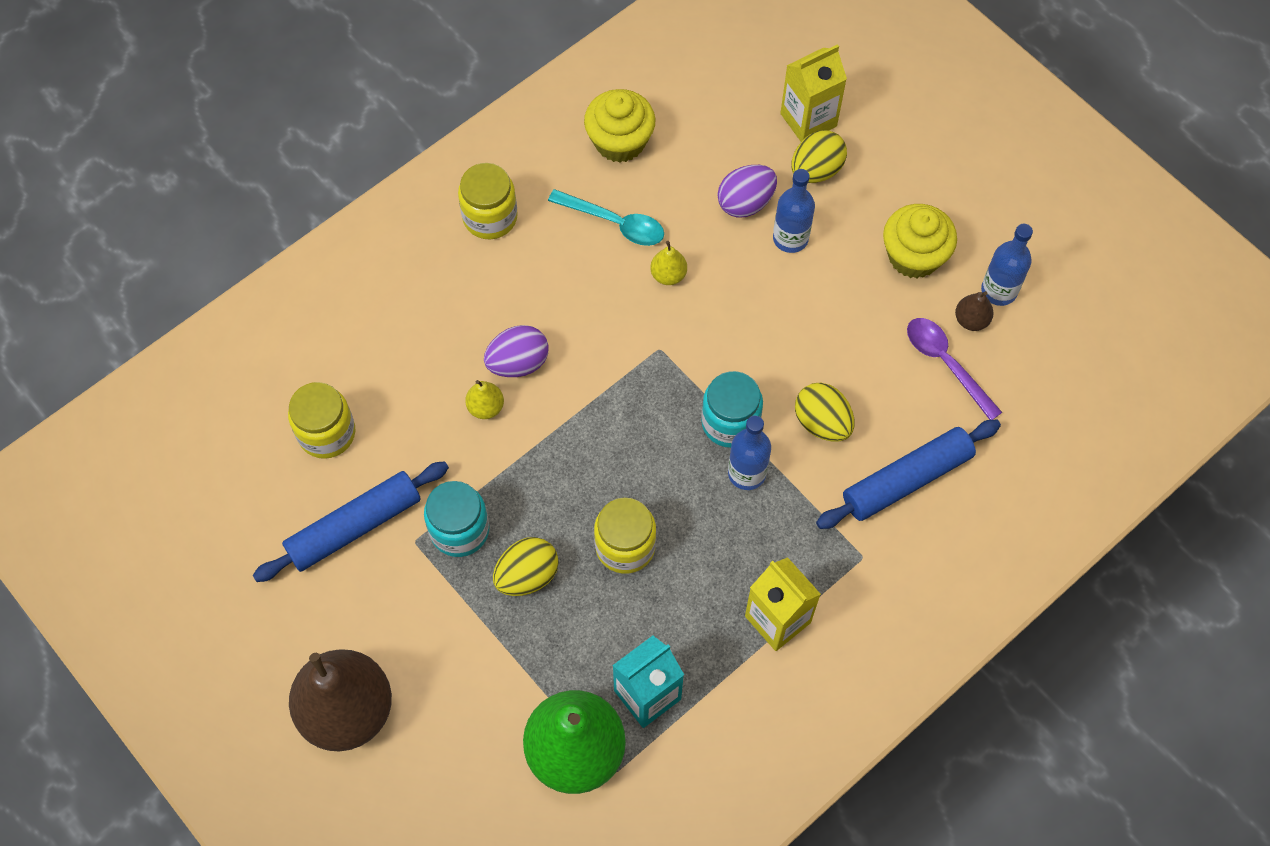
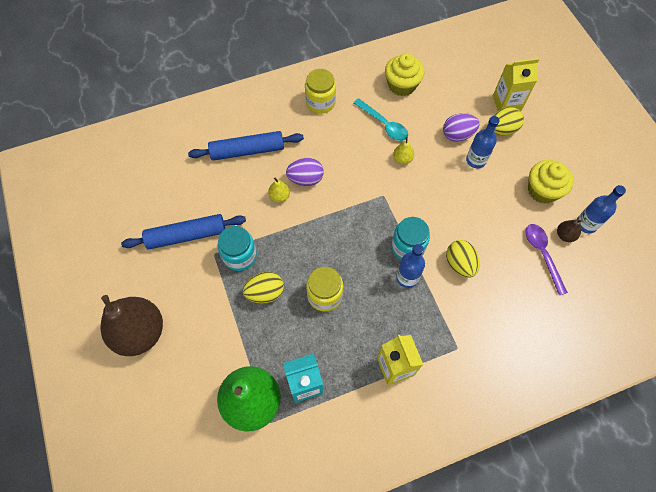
camera: 20 degrees right, 0 degrees up
yellow jar [288,382,355,459] -> none
blue rolling pin [816,420,1001,529] -> blue rolling pin moved to [188,131,304,161]

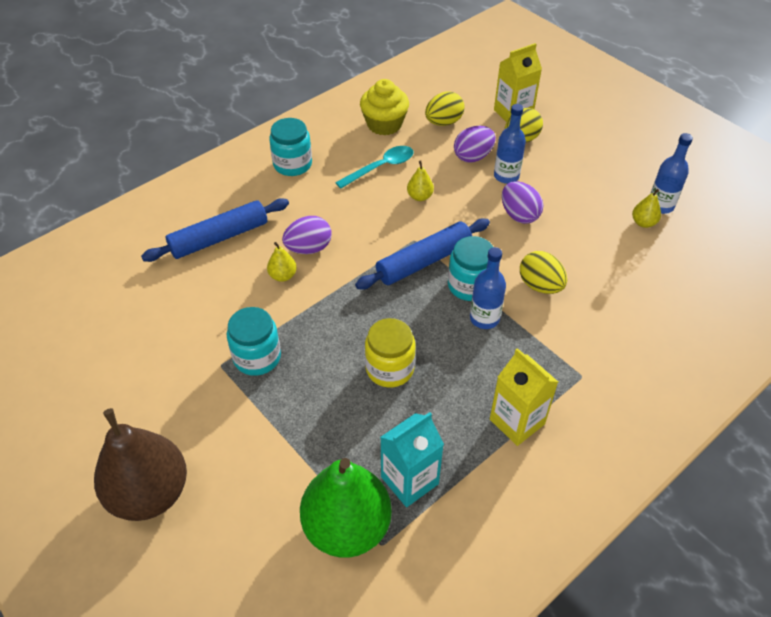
camera: 20 degrees left, 15 degrees down
blue rolling pin [121,214,246,249] -> blue rolling pin moved to [355,219,490,289]
yellow egg [243,272,284,304] -> yellow egg moved to [425,91,464,126]
yellow jar [305,69,336,114] -> turquoise jar [269,118,312,176]
turquoise spoon [353,98,408,141] -> turquoise spoon turned 60 degrees counterclockwise [335,146,413,189]
purple spoon [525,224,568,295] -> none
yellow cupcake [528,160,573,204] -> none
brown pear [557,220,583,242] -> yellow pear [632,189,661,228]
none -> purple egg [502,181,543,224]

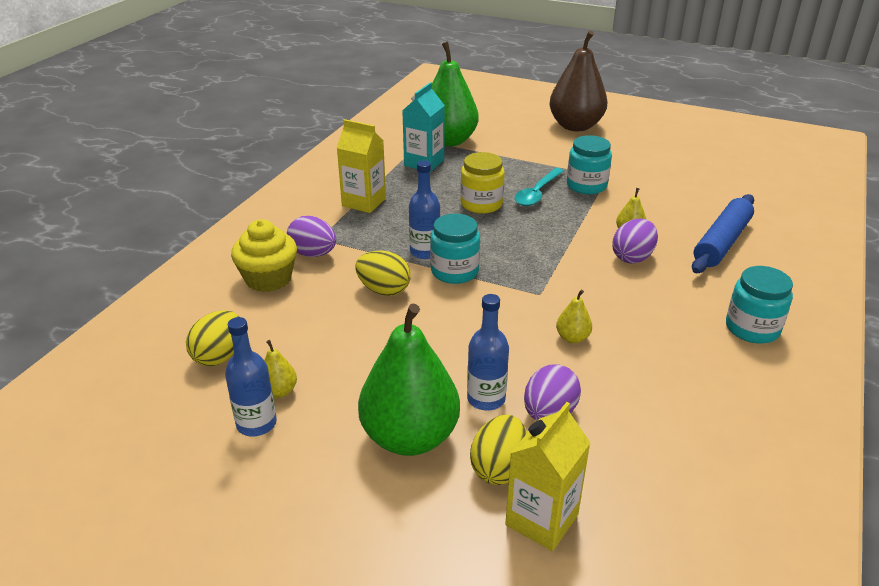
camera: 155 degrees right, 15 degrees down
turquoise spoon [335,146,413,189] -> turquoise spoon moved to [514,168,564,206]
blue rolling pin [355,219,490,289] -> none
yellow cupcake [360,79,409,136] -> yellow cupcake moved to [231,220,297,292]
yellow egg [425,91,464,126] -> yellow egg moved to [186,310,239,366]
purple egg [502,181,543,224] -> purple egg moved to [287,216,336,257]
none -> green pear [358,304,460,456]

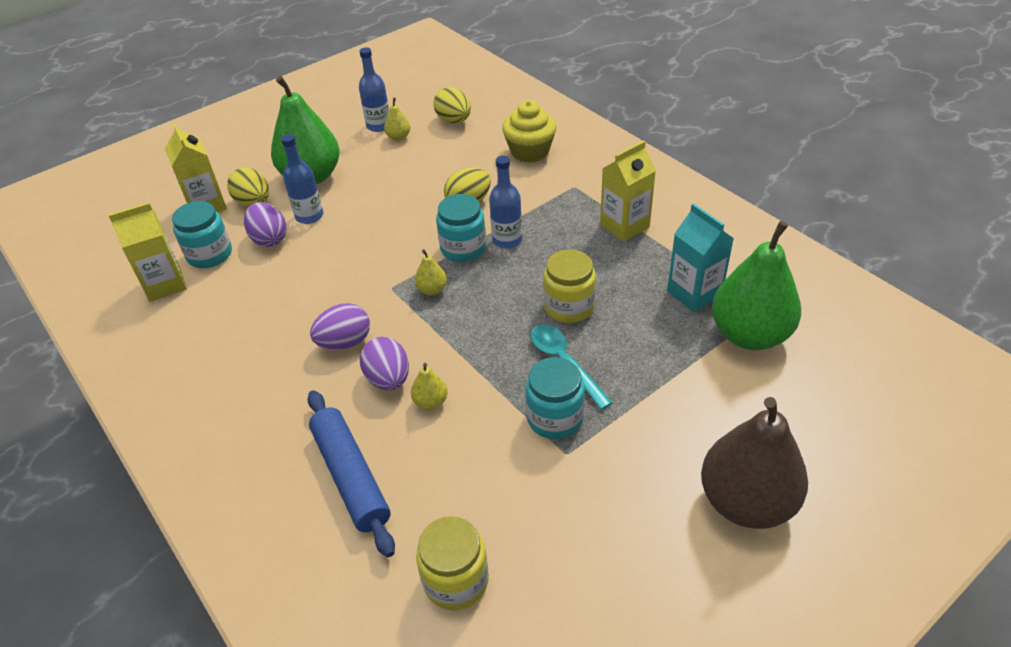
camera: 120 degrees right, 10 degrees up
purple egg [287,216,336,257] -> purple egg moved to [310,303,370,350]
yellow pear [556,290,592,343] -> yellow pear moved to [414,249,447,295]
turquoise jar [726,266,793,344] -> turquoise jar moved to [172,201,232,268]
none -> yellow carton [108,203,187,302]
none -> yellow jar [416,516,489,610]

